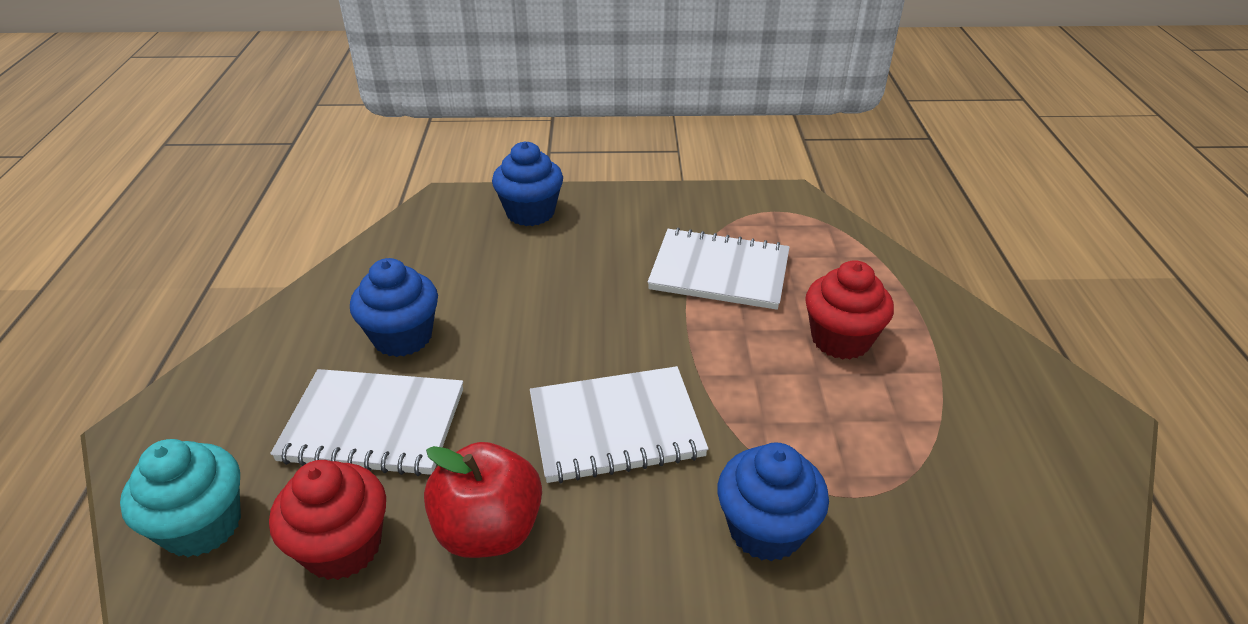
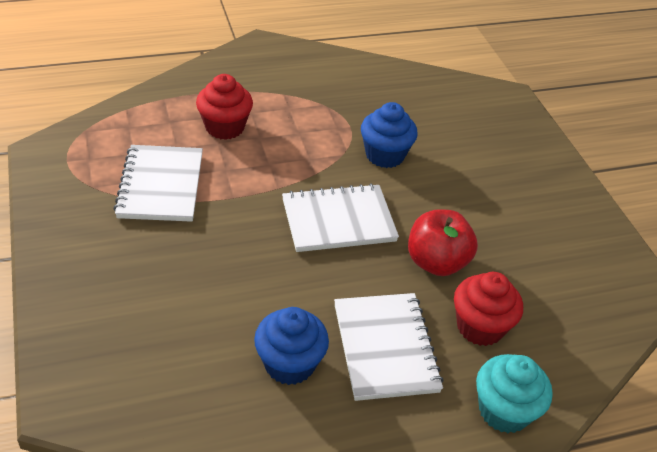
camera: 110 degrees left, 5 degrees up
blue cupcake [492,141,563,226] -> none
white notebook [530,366,708,483] -> white notebook turned 75 degrees counterclockwise [282,183,399,252]

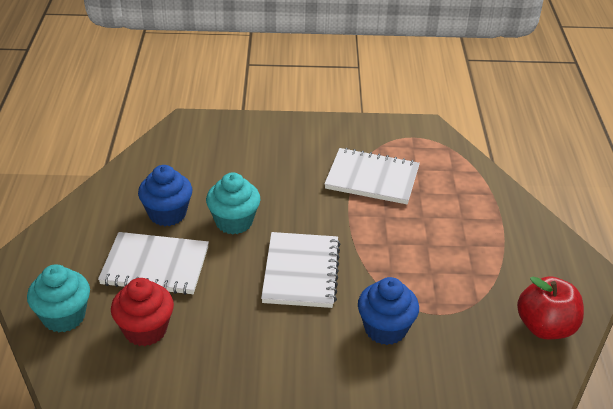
camera: 110 degrees right, 5 degrees down
red cupcake [196,74,253,140] -> none
red apple [408,210,478,276] -> red apple moved to [517,276,584,339]
none -> turquoise cupcake [206,172,260,234]

